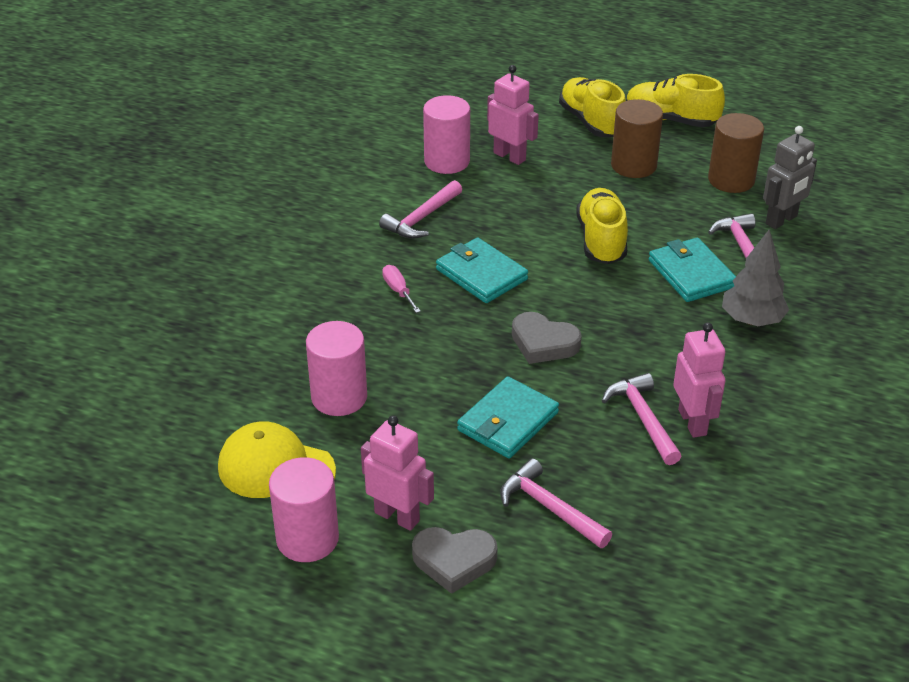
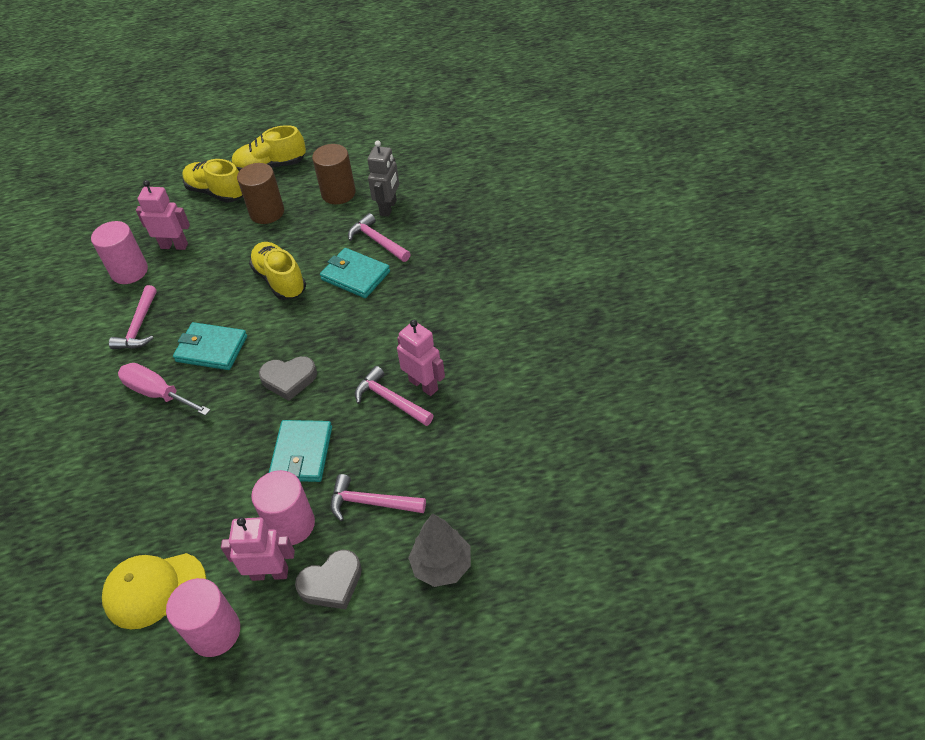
camera: 30 degrees left, 10 degrees up
pink cylinder [306,321,367,416] -> pink cylinder moved to [251,470,315,545]
pink screwdriver [382,265,421,313] -> pink screwdriver [118,363,210,416], size x1.82
grey tree [722,230,789,326] -> grey tree moved to [408,513,471,587]

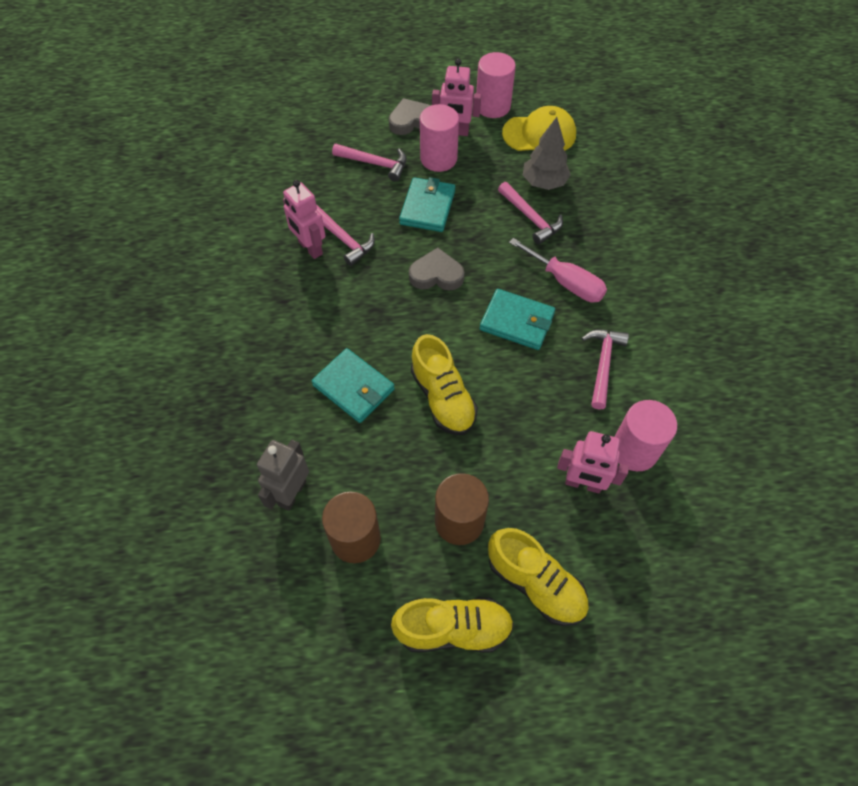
camera: 175 degrees left, 10 degrees up
pink hammer [348,213,411,262] -> pink hammer moved to [498,182,563,245]
grey tree [408,513,471,587] -> grey tree moved to [523,117,571,190]

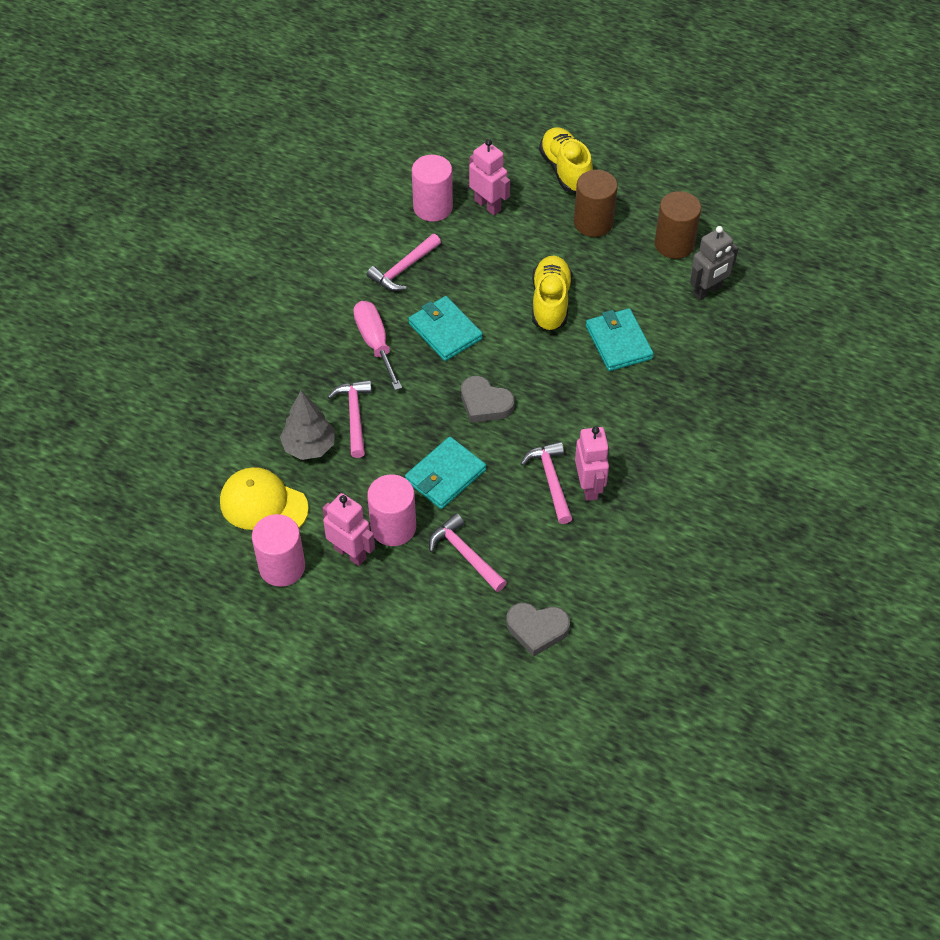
camera: 150 degrees left, 5 degrees down
grey heart [389,98,430,135] -> grey heart moved to [506,603,570,657]
yellow shoe [391,598,514,653] -> none

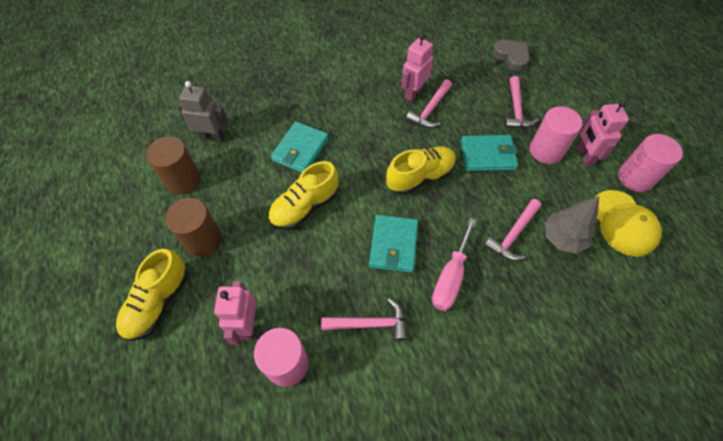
camera: 135 degrees left, 5 degrees up
grey heart [461,376,515,423] -> yellow shoe [386,146,456,195]

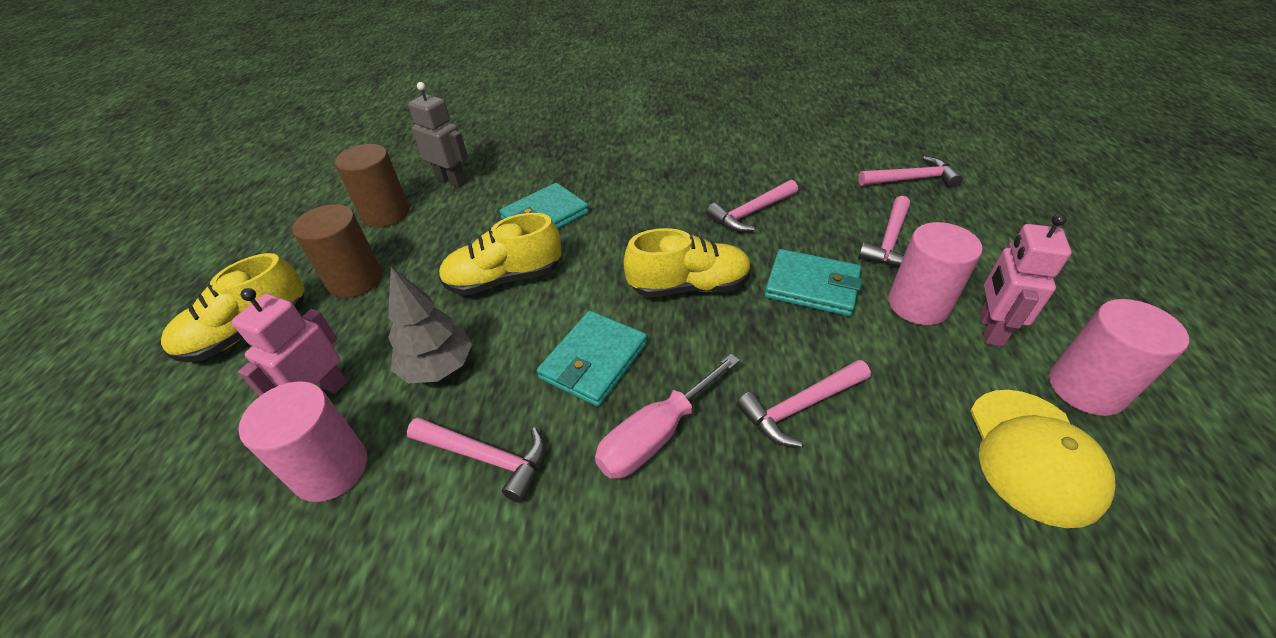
camera: 25 degrees right, 15 degrees down
pink robot [401,34,433,102] -> none
grey heart [493,40,529,71] -> pink hammer [858,156,963,188]
grey tree [544,196,599,254] -> grey tree moved to [388,267,472,383]

